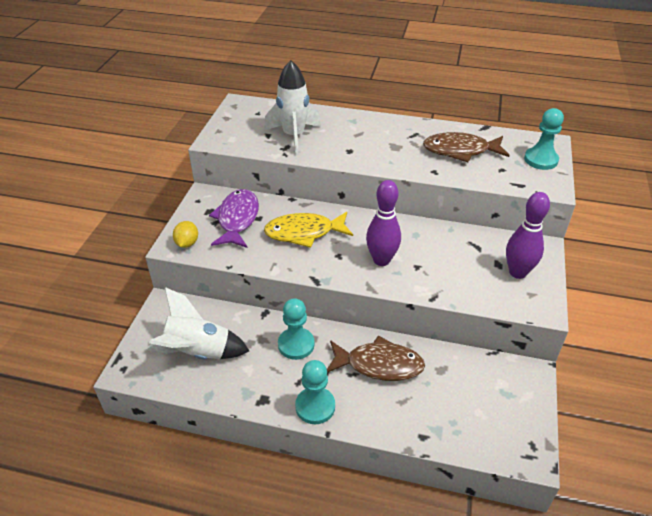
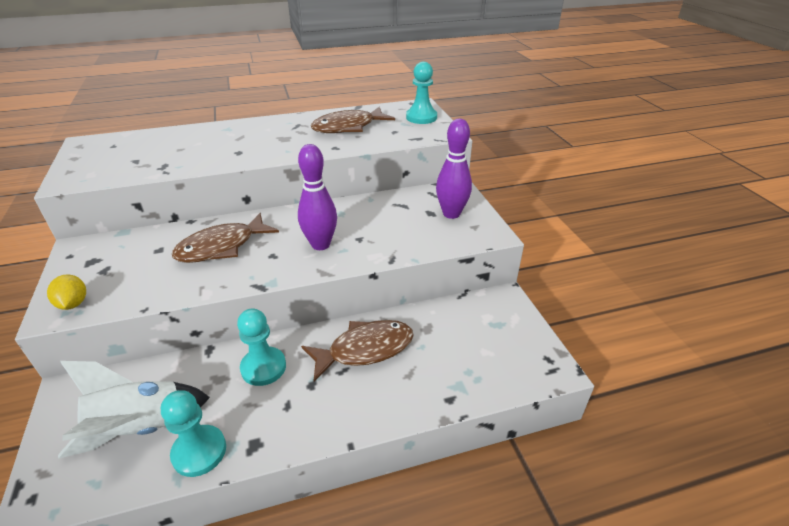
camera: 30 degrees left, 5 degrees down
purple fish [209,189,259,248] -> none
white rocket [264,60,321,155] -> none
yellow fish [264,212,353,248] -> brown fish [172,213,279,263]
turquoise pawn [295,360,335,424] -> turquoise pawn moved to [161,390,226,477]

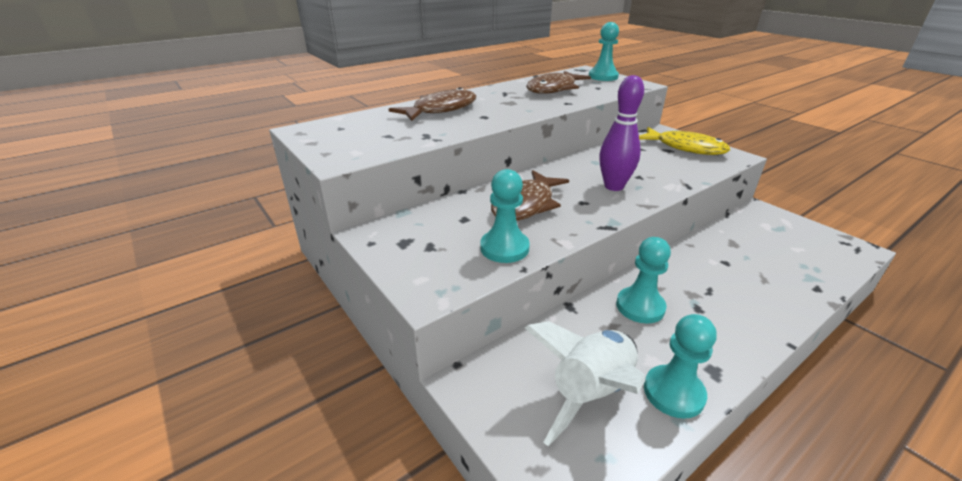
camera: 20 degrees left, 5 degrees down
yellow lemon [47,274,86,310] -> none
brown fish [301,320,414,382] -> brown fish moved to [389,87,476,121]
purple bowling pin [436,119,472,219] -> yellow fish [639,127,730,155]
none -> turquoise pawn [480,169,530,263]

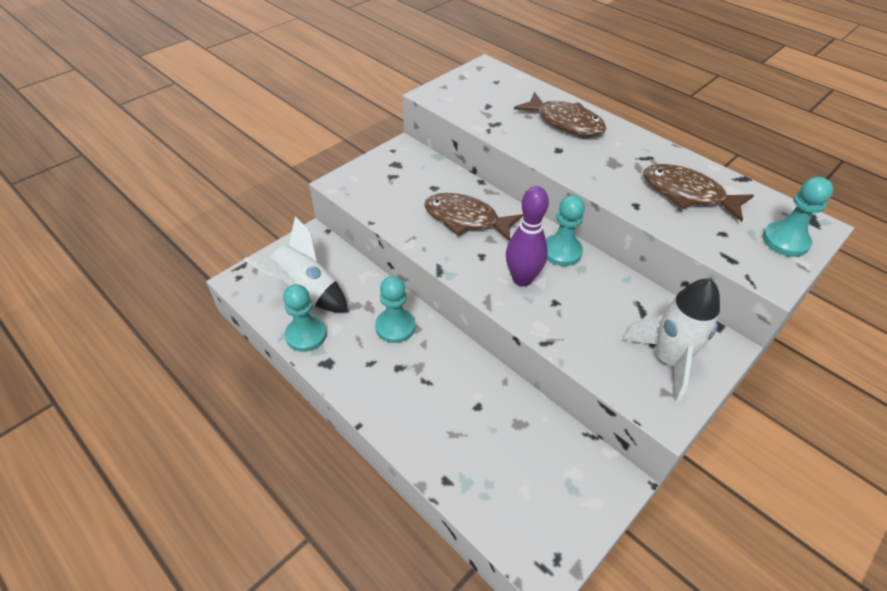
camera: 80 degrees right, 15 degrees up
turquoise pawn [480,169,530,263] -> turquoise pawn moved to [546,195,585,266]
yellow fish [639,127,730,155] -> white rocket [622,278,720,403]

